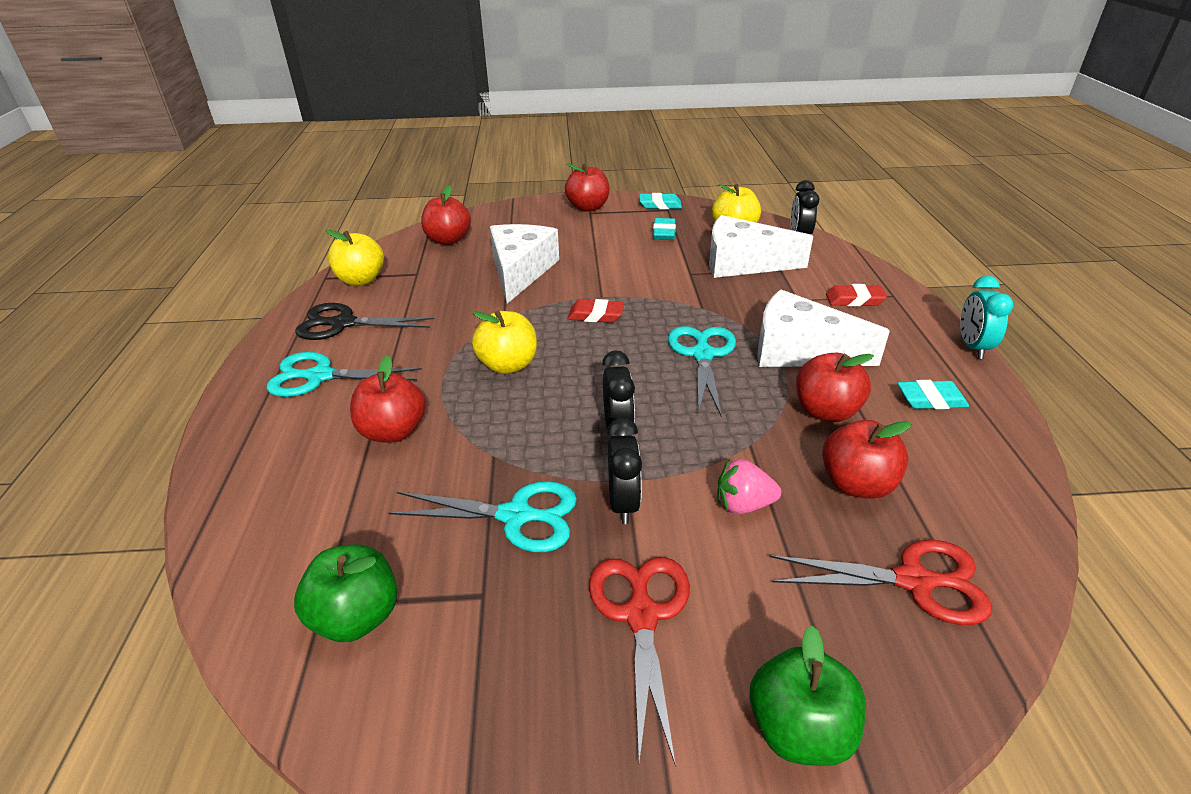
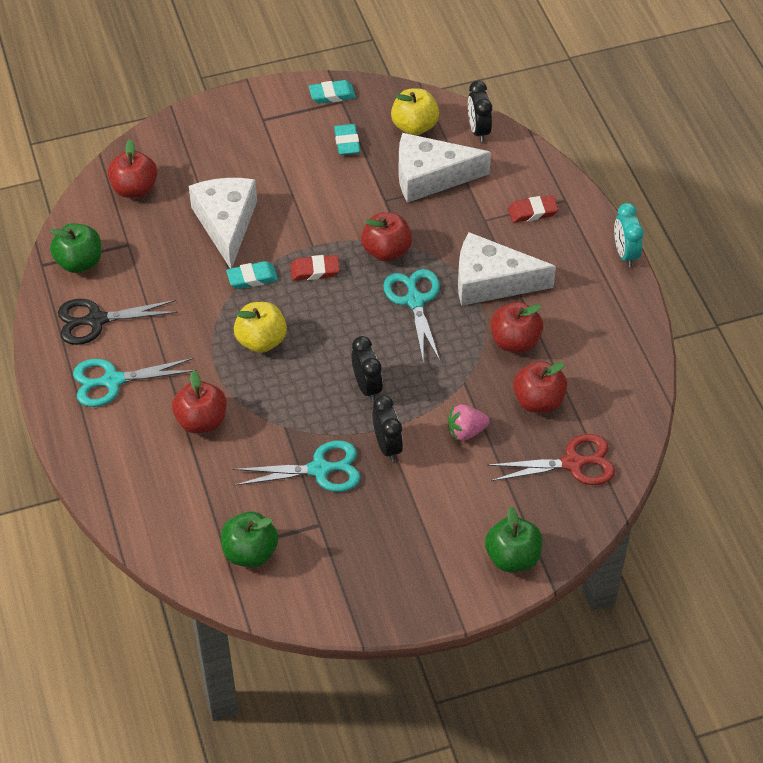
camera: 15 degrees left, 15 degrees up
yellow apple [326,230,384,286] -> green apple [50,223,101,273]
red apple [565,164,609,212] -> red apple moved to [361,212,412,262]
red scissors [589,557,690,766] -> none
turquoise eraser [897,380,969,409] -> turquoise eraser moved to [226,261,278,289]

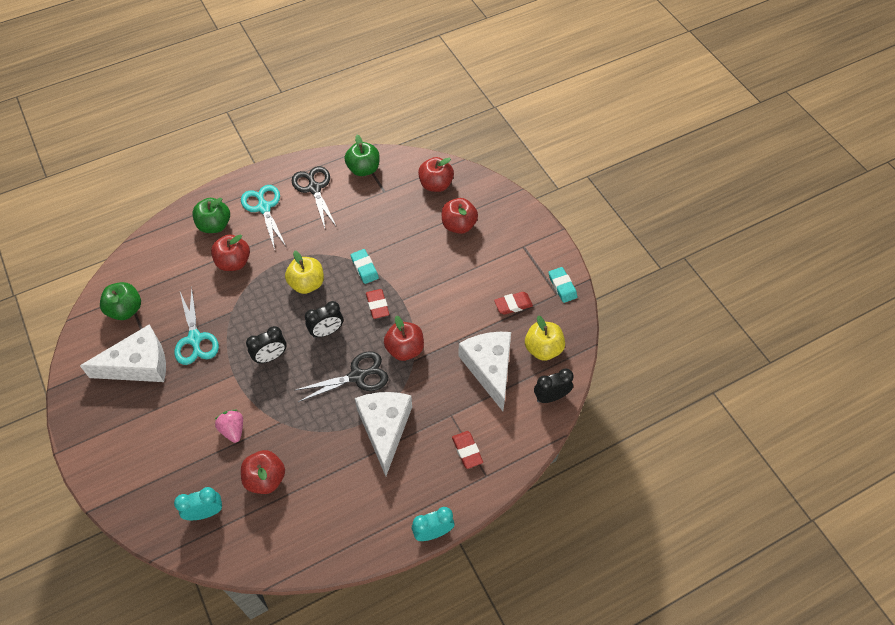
camera: 80 degrees right, 5 degrees up
white cheese [189,178,257,268] -> white cheese moved to [80,324,166,382]
turquoise eraser [334,124,360,155] -> red eraser [494,292,533,315]
black clock [372,395,403,462] -> black clock moved to [305,301,343,338]
turquoise scissors [383,269,440,361] -> black scissors [296,351,388,402]
green apple [485,506,542,572] -> green apple moved to [192,198,230,233]
red scissors [487,434,615,485] -> turquoise clock [174,487,222,520]
red apple [491,302,543,353] -> red apple moved to [442,198,478,234]

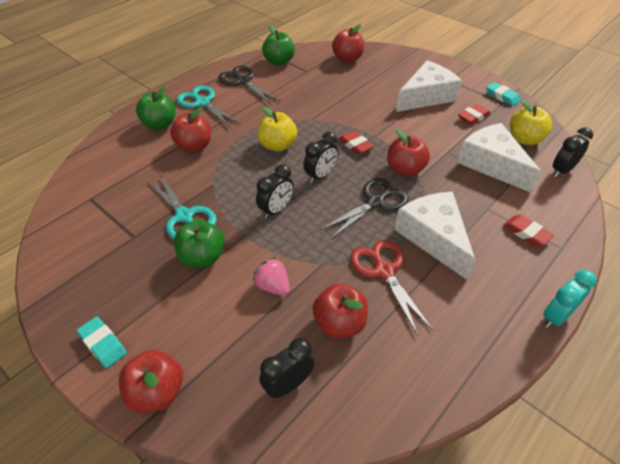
camera: 20 degrees left, 10 degrees down
white cheese [80,324,166,382] -> white cheese moved to [396,60,462,112]
green apple [100,282,141,320] -> green apple moved to [174,219,225,267]
turquoise clock [174,487,222,520] -> black clock [259,338,315,398]
turquoise eraser [351,249,379,284] -> turquoise eraser moved to [77,317,127,368]
red apple [442,198,478,234] -> red apple moved to [119,350,183,413]
none -> red scissors [350,240,433,335]

